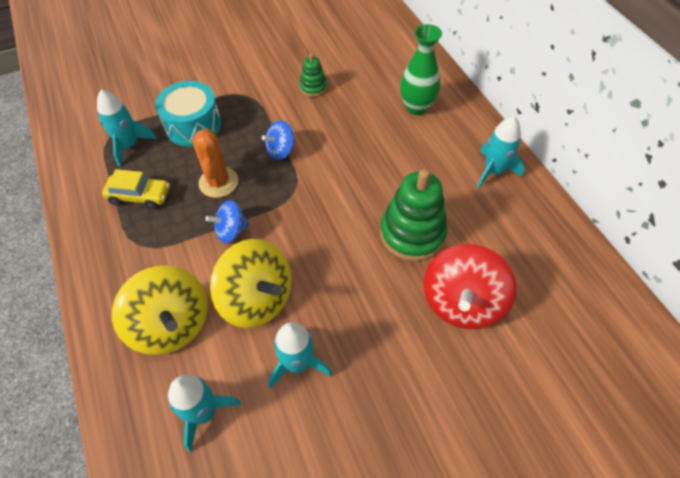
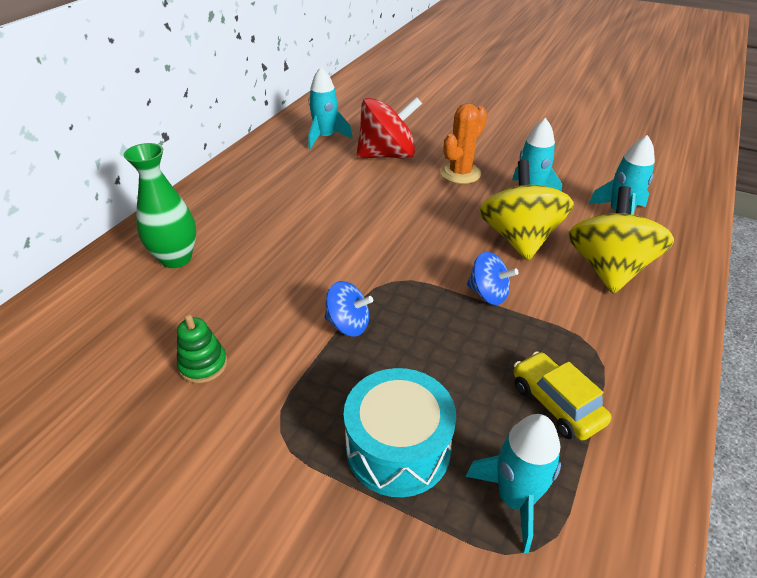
camera: 130 degrees left, 15 degrees down
orange cactus [192,129,238,198] -> orange cactus moved to [440,103,487,184]
green stacking toy [380,169,448,261] -> none
turquoise rocket [477,116,525,189] -> turquoise rocket moved to [308,67,353,149]

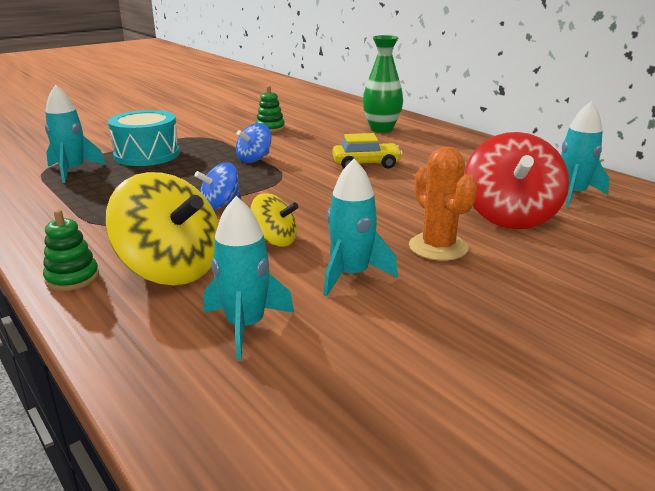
camera: 115 degrees right, 15 degrees down
yellow spinning top [479,160,574,261] -> yellow spinning top [250,193,298,247], size x0.54
yellow car [514,351,611,441] -> yellow car moved to [332,133,403,168]
none -> green stacking toy [43,210,99,291]

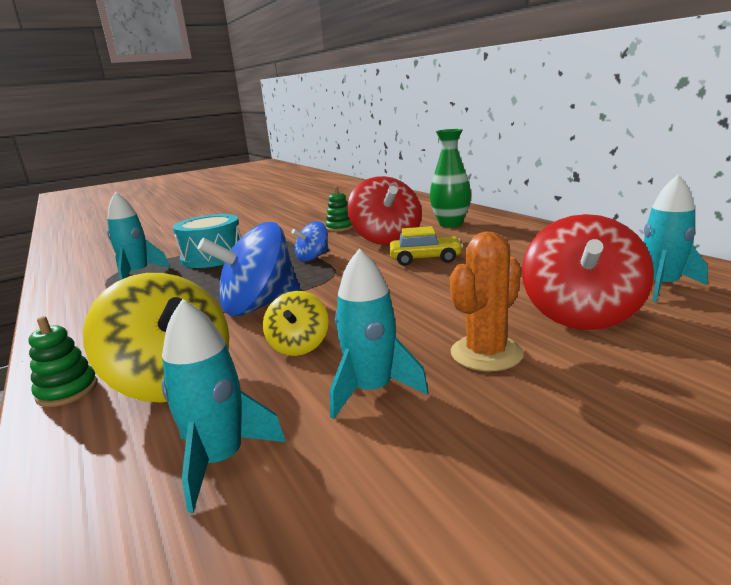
camera: 10 degrees right, 5 degrees down
blue spinning top [195,163,241,210] -> blue spinning top [197,222,301,316], size x1.84
yellow spinning top [250,193,298,247] -> yellow spinning top turned 60 degrees clockwise [263,291,329,356]
orange cactus [409,146,477,261] -> orange cactus turned 60 degrees clockwise [450,232,524,371]
none -> red spinning top [347,176,422,245]

